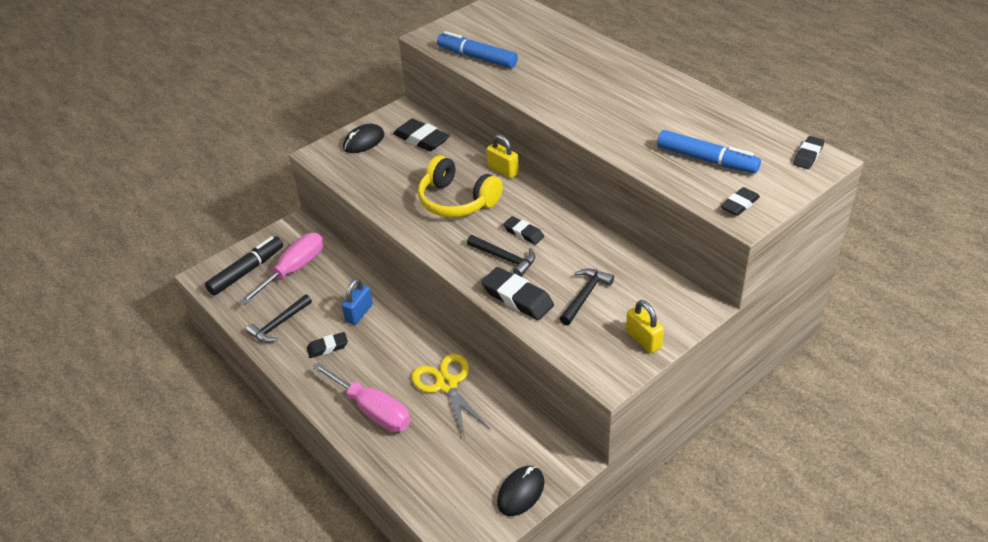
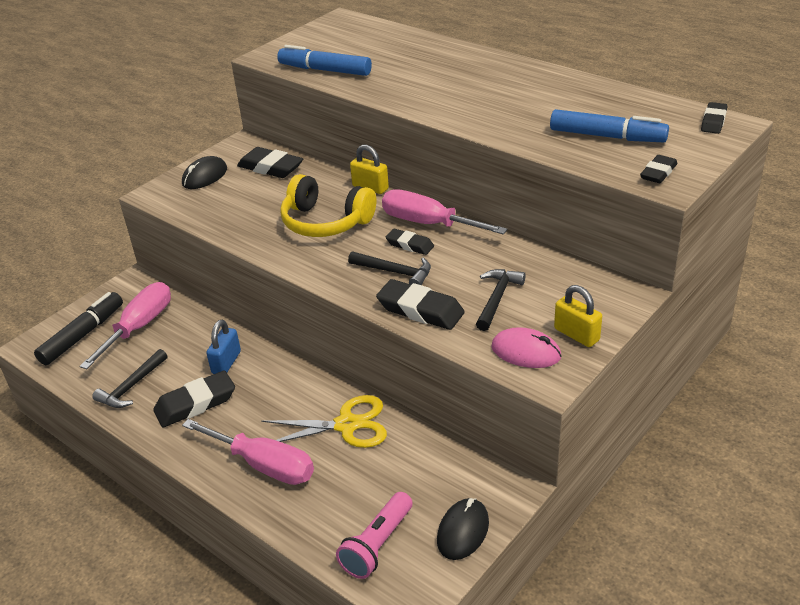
camera: 10 degrees left, 5 degrees down
black eraser [307,332,348,358] -> black eraser [153,370,235,427], size x1.65
yellow scissors [411,354,491,439] -> yellow scissors turned 120 degrees clockwise [261,395,387,448]
none -> pink flashlight [336,492,413,579]
none -> pink screwdriver [382,189,507,234]
none -> pink mouse [491,327,561,368]

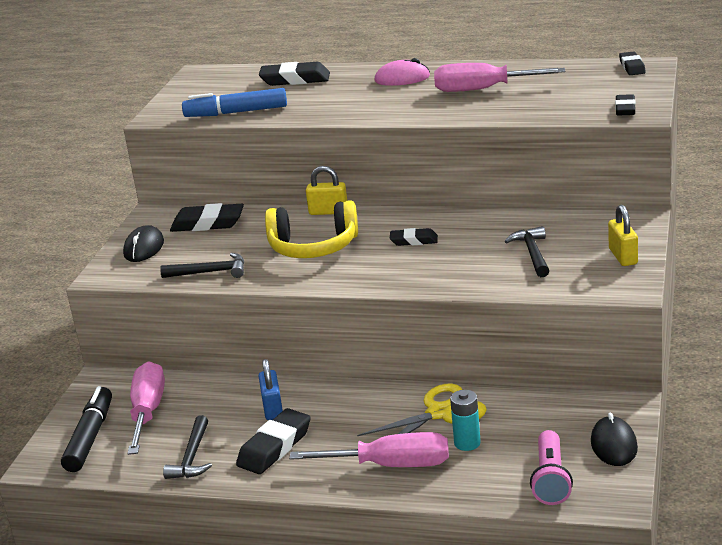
camera: 25 degrees left, 10 degrees down
black hammer [348,252,431,285] -> black hammer moved to [160,253,244,278]
black eraser [376,279,465,330] -> black eraser moved to [259,62,330,86]
pink screwdriver [382,189,507,234] -> pink screwdriver moved to [434,63,565,92]
pink mouse [491,327,561,368] -> pink mouse moved to [374,58,430,86]
blue marker [550,109,669,142] -> none
yellow padlock [554,285,602,347] -> yellow padlock turned 60 degrees clockwise [608,205,638,266]
none -> turquoise battery [450,390,481,451]

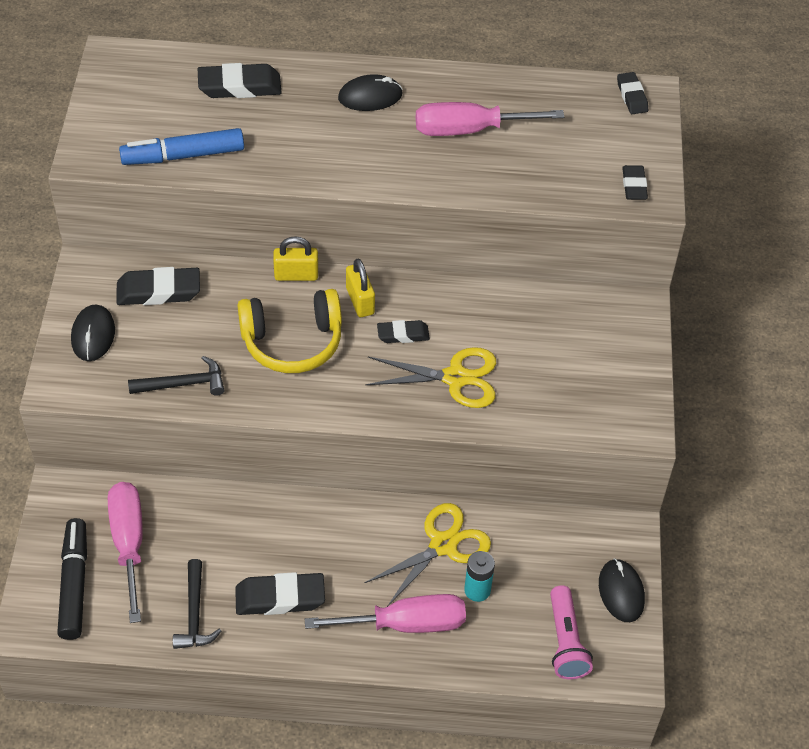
camera: 15 degrees left, 25 degrees up
black eraser [236,408,311,474] -> black eraser turned 60 degrees clockwise [235,572,325,615]
blue padlock [259,359,283,420] -> none
pink mouse [374,58,430,86] -> black mouse [338,74,403,111]
black hammer [505,226,549,277] -> none
yellow padlock [608,205,638,266] -> yellow padlock moved to [346,259,375,317]
none -> yellow scissors [366,347,496,408]

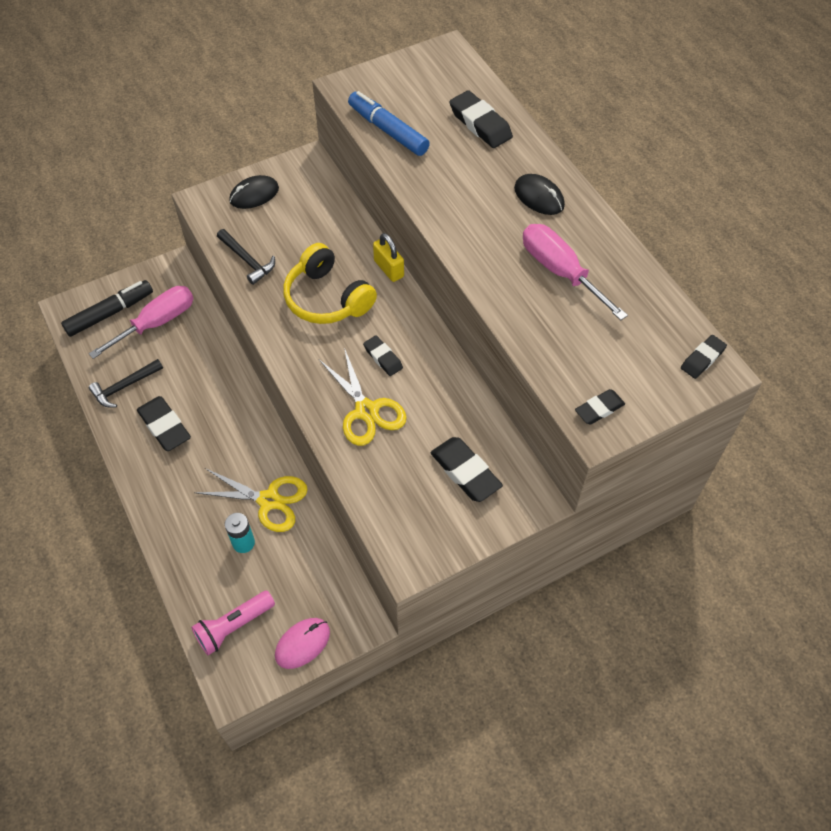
camera: 60 degrees right, 5 degrees up
black eraser [116,267,200,305] -> black eraser moved to [431,437,503,502]
pink screwdriver [305,594,466,633] -> none
yellow padlock [346,259,375,317] -> none
black mouse [599,558,645,622] -> pink mouse [275,618,330,669]

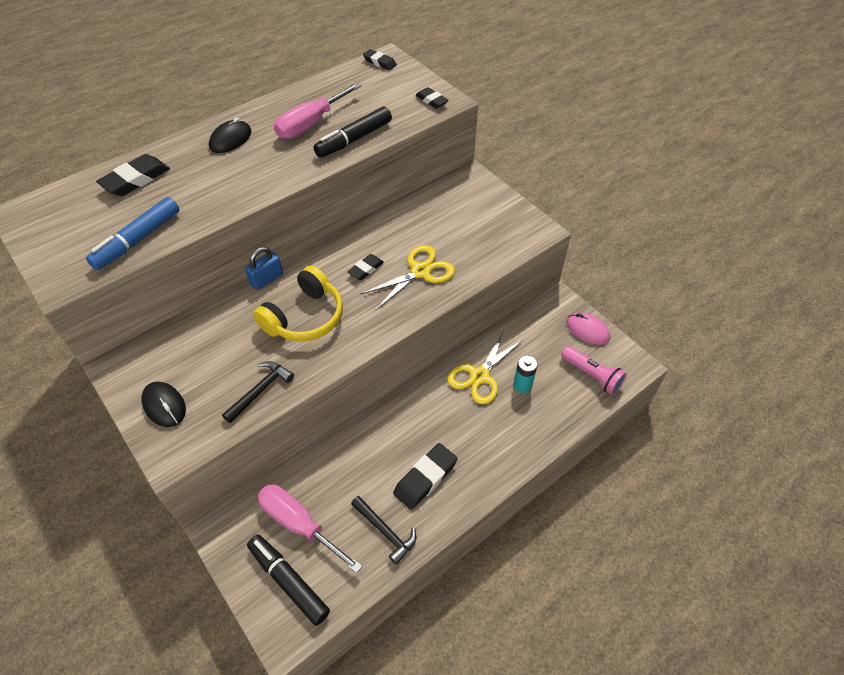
camera: 100 degrees left, 5 degrees down
yellow scissors [194,468,307,532] -> yellow scissors turned 150 degrees counterclockwise [447,330,524,404]
yellow padlock [373,233,404,282] -> blue padlock [245,247,283,290]
black eraser [431,437,503,502] -> none
none -> black marker [313,106,392,158]

